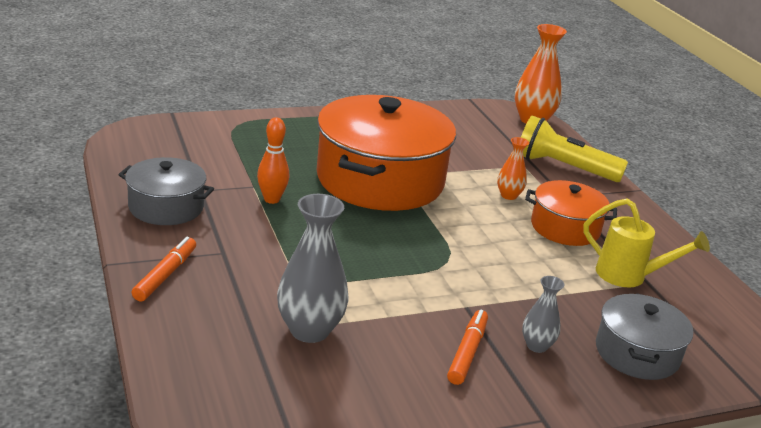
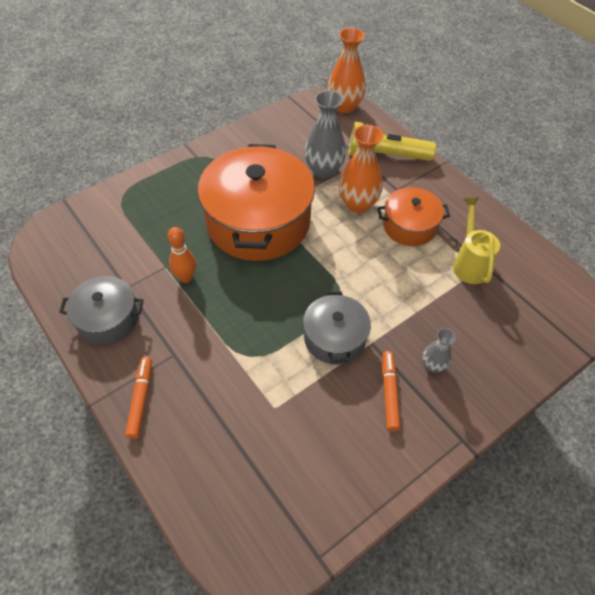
camera: 15 degrees left, 25 degrees up
grey vase [277,194,349,343] -> grey vase moved to [304,90,346,178]
orange vase [497,137,529,200] -> orange vase [339,125,383,213], size x1.84
yellow watering can [583,198,710,287] -> yellow watering can turned 105 degrees counterclockwise [453,197,500,284]
grey pot [596,293,693,380] -> grey pot moved to [303,291,371,365]

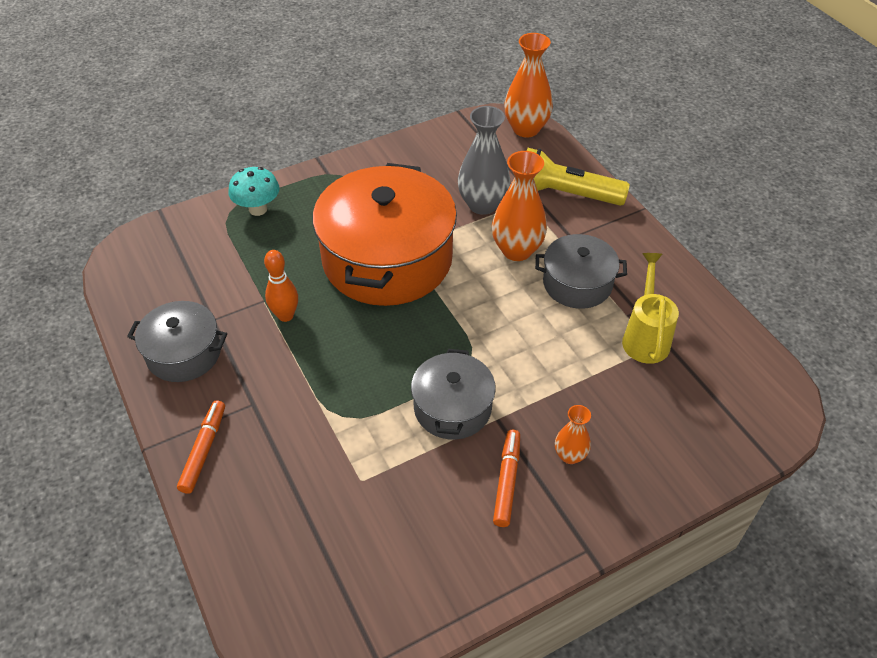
camera: 10 degrees right, 5 degrees down
orange pot [377,187,450,246] -> grey pot [535,234,627,309]
grey vase [422,328,456,373] -> orange vase [555,405,591,464]
none -> turquoise mushroom [228,167,280,216]

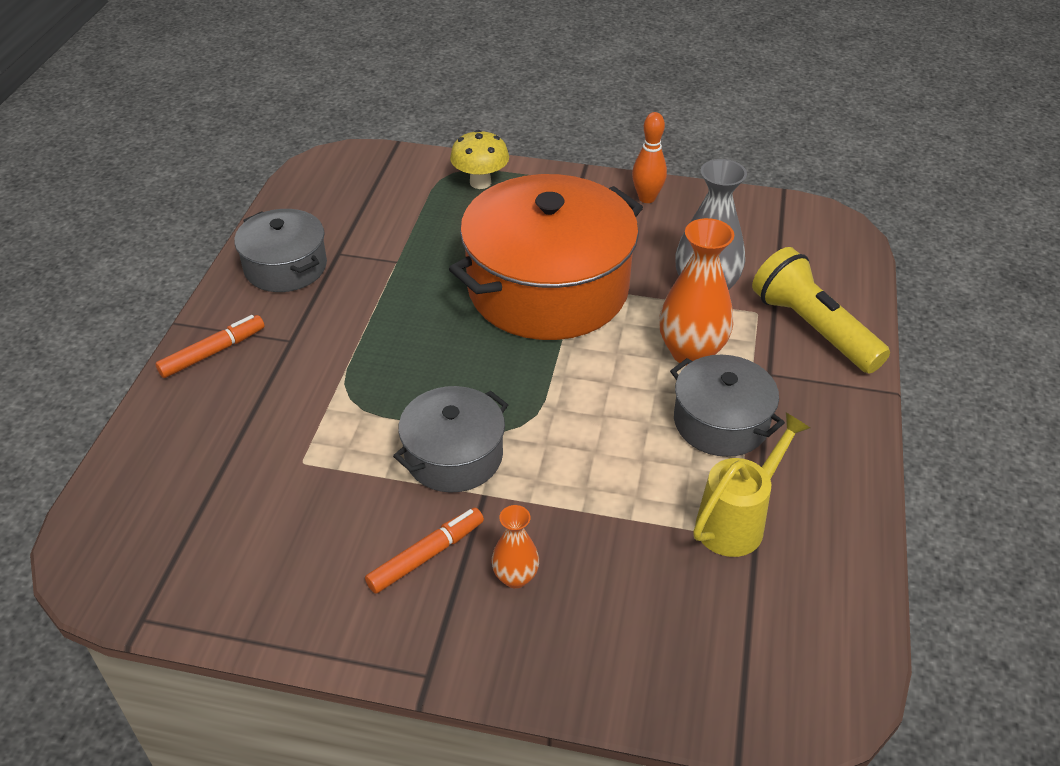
camera: 40 degrees right, 5 degrees down
turquoise mushroom [228,167,280,216] -> yellow mushroom [450,130,509,189]
orange bowling pin [264,250,298,322] -> orange bowling pin moved to [632,112,667,203]
orange vase [504,33,553,137] -> none

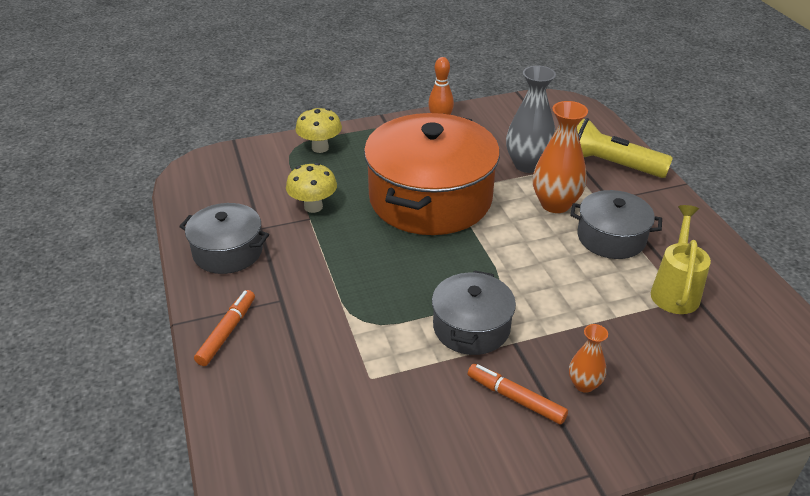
camera: 30 degrees left, 5 degrees down
orange marker [365,508,484,594] -> orange marker turned 75 degrees counterclockwise [468,364,568,425]
none -> yellow mushroom [286,163,337,213]

